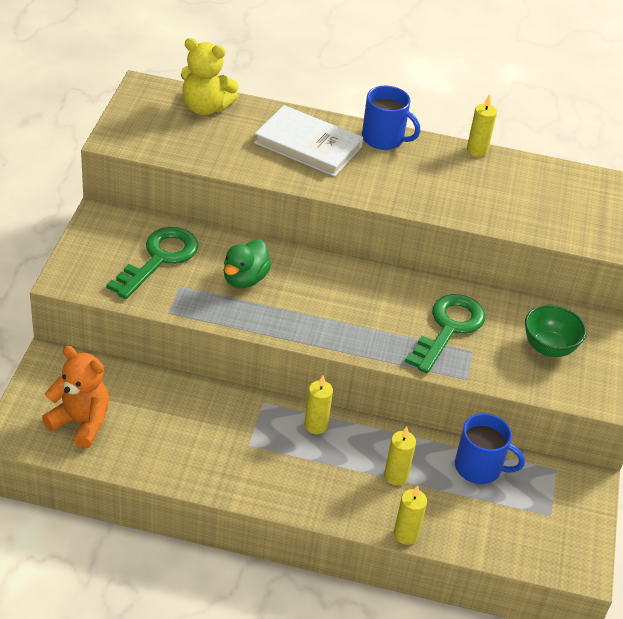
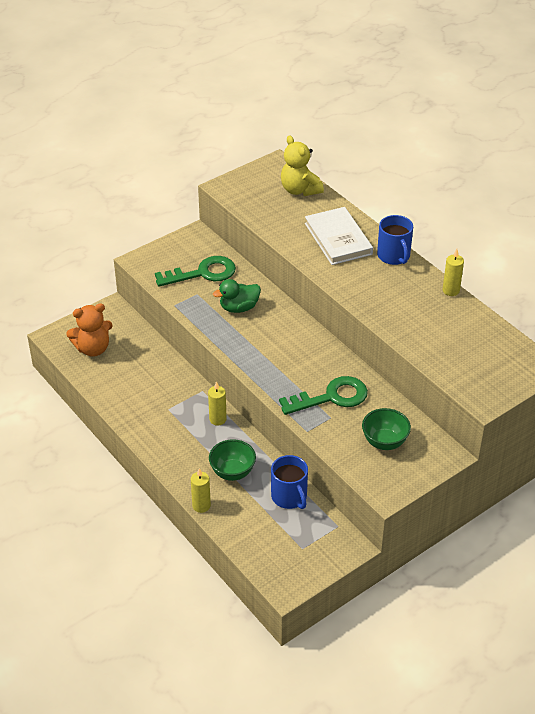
camera: 45 degrees right, 0 degrees up
orange teddy bear [42,346,109,449] -> orange teddy bear turned 90 degrees clockwise [66,303,113,357]
yellow candle [384,427,416,485] -> green bowl [209,439,256,481]

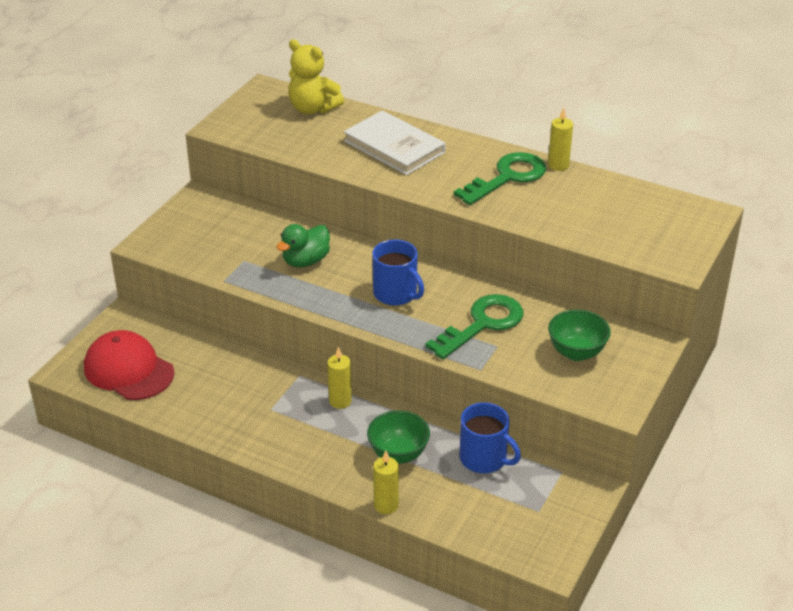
camera: 25 degrees left, 5 degrees down
orange teddy bear [66,303,113,357] -> red cap [84,330,174,400]
green key [155,256,236,287] -> green key moved to [454,152,546,205]
blue mug [377,215,413,265] -> blue mug moved to [372,240,424,306]

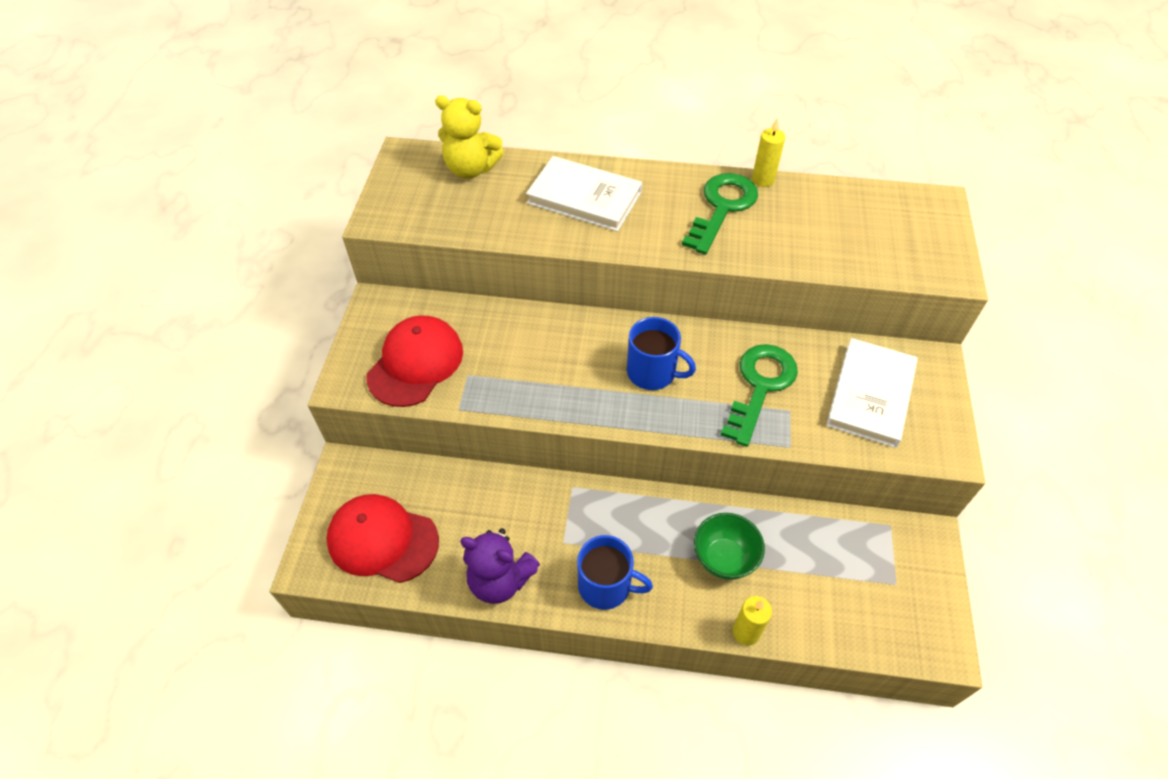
camera: 20 degrees left, 15 degrees up
green duck [276,224,330,268] -> none
yellow candle [327,347,352,409] -> none
blue mug [459,402,521,473] -> blue mug moved to [577,535,653,610]
green bowl [548,310,611,361] -> white book [826,338,918,448]
none -> red cap [366,315,463,407]
none -> purple teddy bear [460,528,540,604]

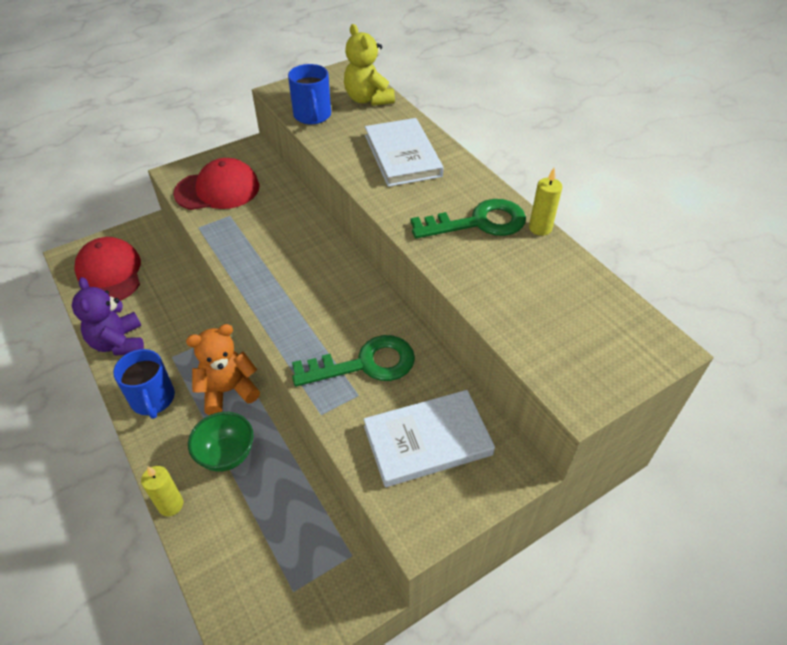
camera: 50 degrees right, 5 degrees down
blue mug [627,317,696,390] -> blue mug moved to [288,64,331,125]
none -> orange teddy bear [186,324,260,415]

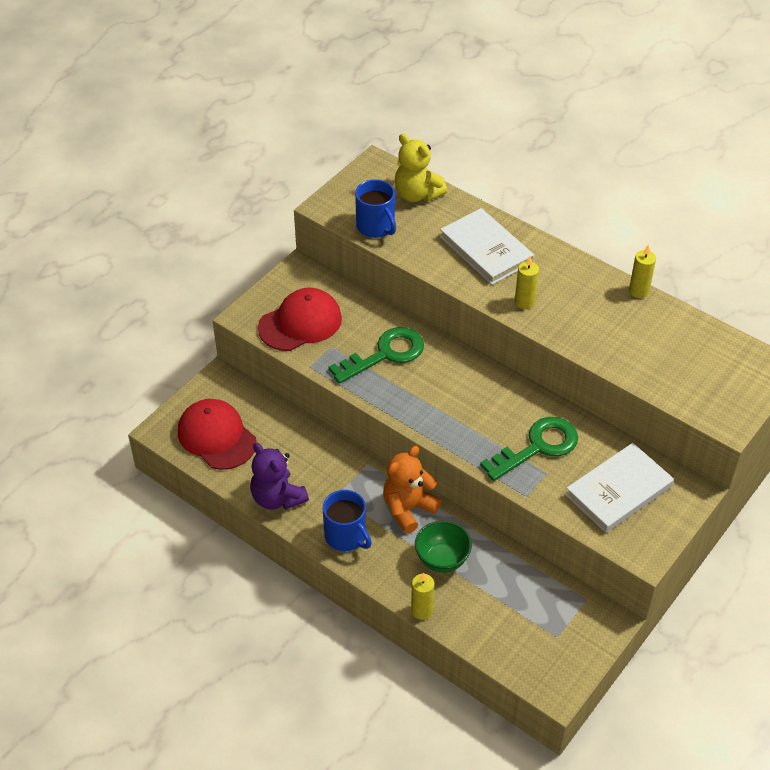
camera: 20 degrees left, 0 degrees up
green key [410,199,526,239] -> green key moved to [329,327,424,384]
none -> yellow candle [515,256,539,309]

